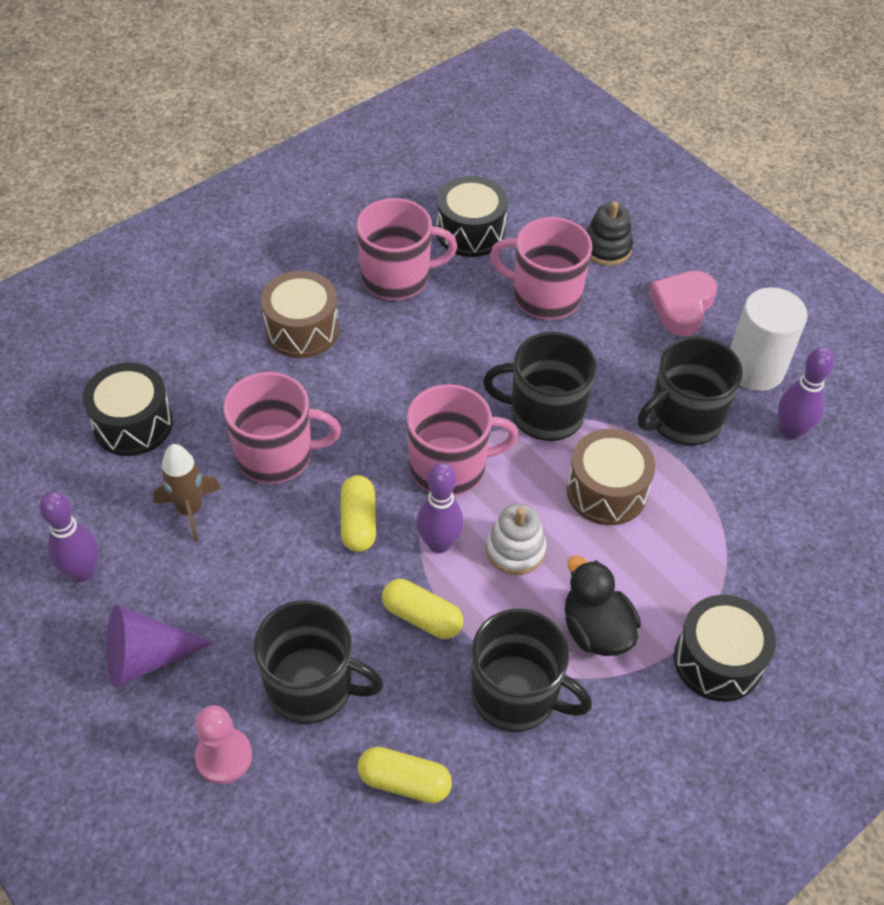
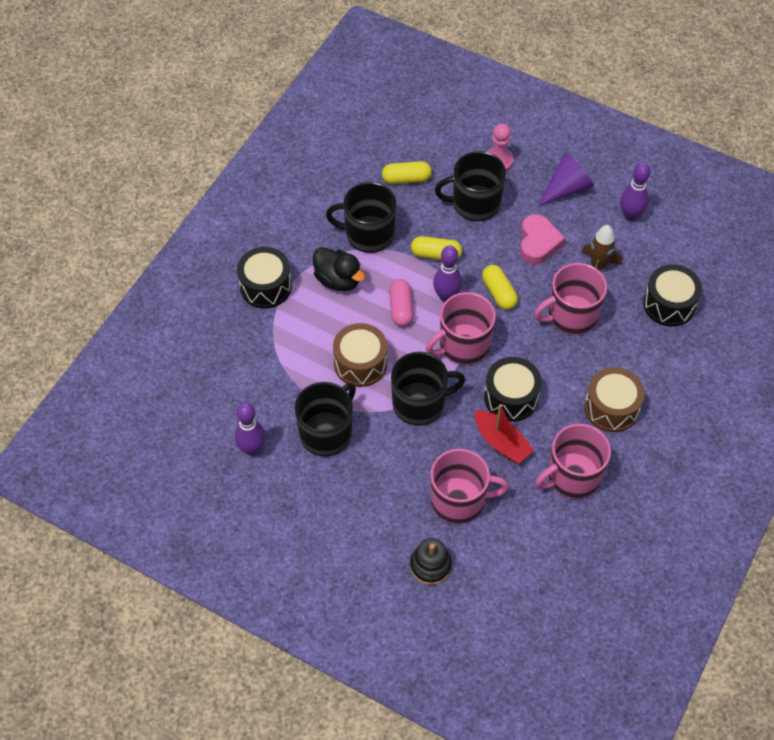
camera: 160 degrees right, 5 degrees up
black drum [437,176,508,257] -> black drum moved to [484,357,542,422]
white stacking toy [486,504,547,575] -> pink capsule [389,279,414,327]
pink heart [649,271,717,336] -> pink heart moved to [520,214,565,265]
white cylinder [730,287,808,391] -> none
none -> red boat [475,404,534,464]

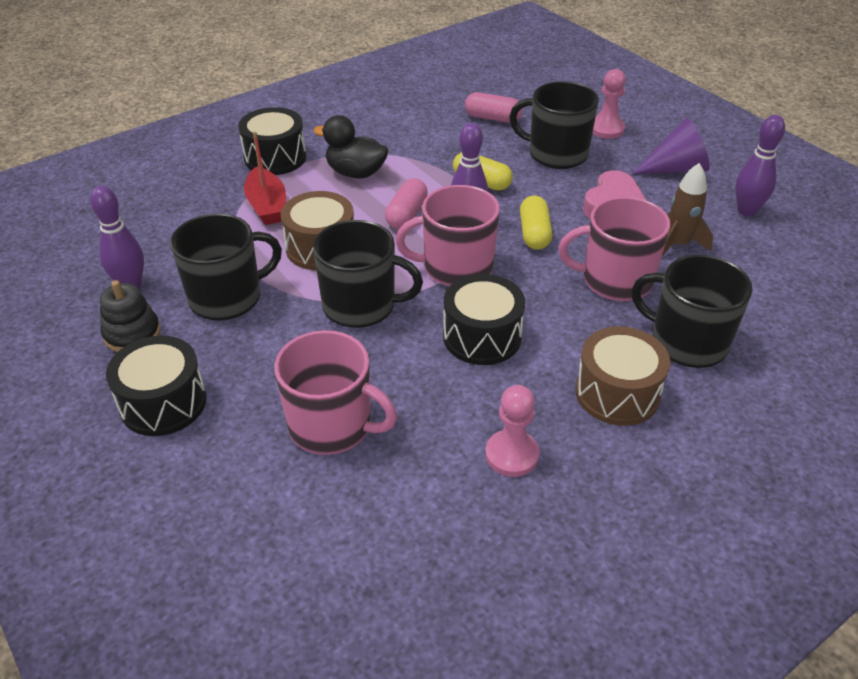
camera: 25 degrees right, 15 degrees down
black duck [313,247,365,291] -> black duck turned 135 degrees clockwise [314,115,389,178]
black mug [326,182,396,253] -> black mug moved to [631,255,752,368]
yellow capsule [382,161,432,184] -> pink capsule [465,92,523,123]
black stacking toy [410,538,452,585] -> black stacking toy moved to [100,280,161,352]
red boat [475,404,534,464] -> red boat moved to [244,132,286,225]
pink mug [535,424,611,499] -> pink pawn [485,385,539,477]
black drum [643,264,702,327] -> black drum moved to [106,336,207,436]

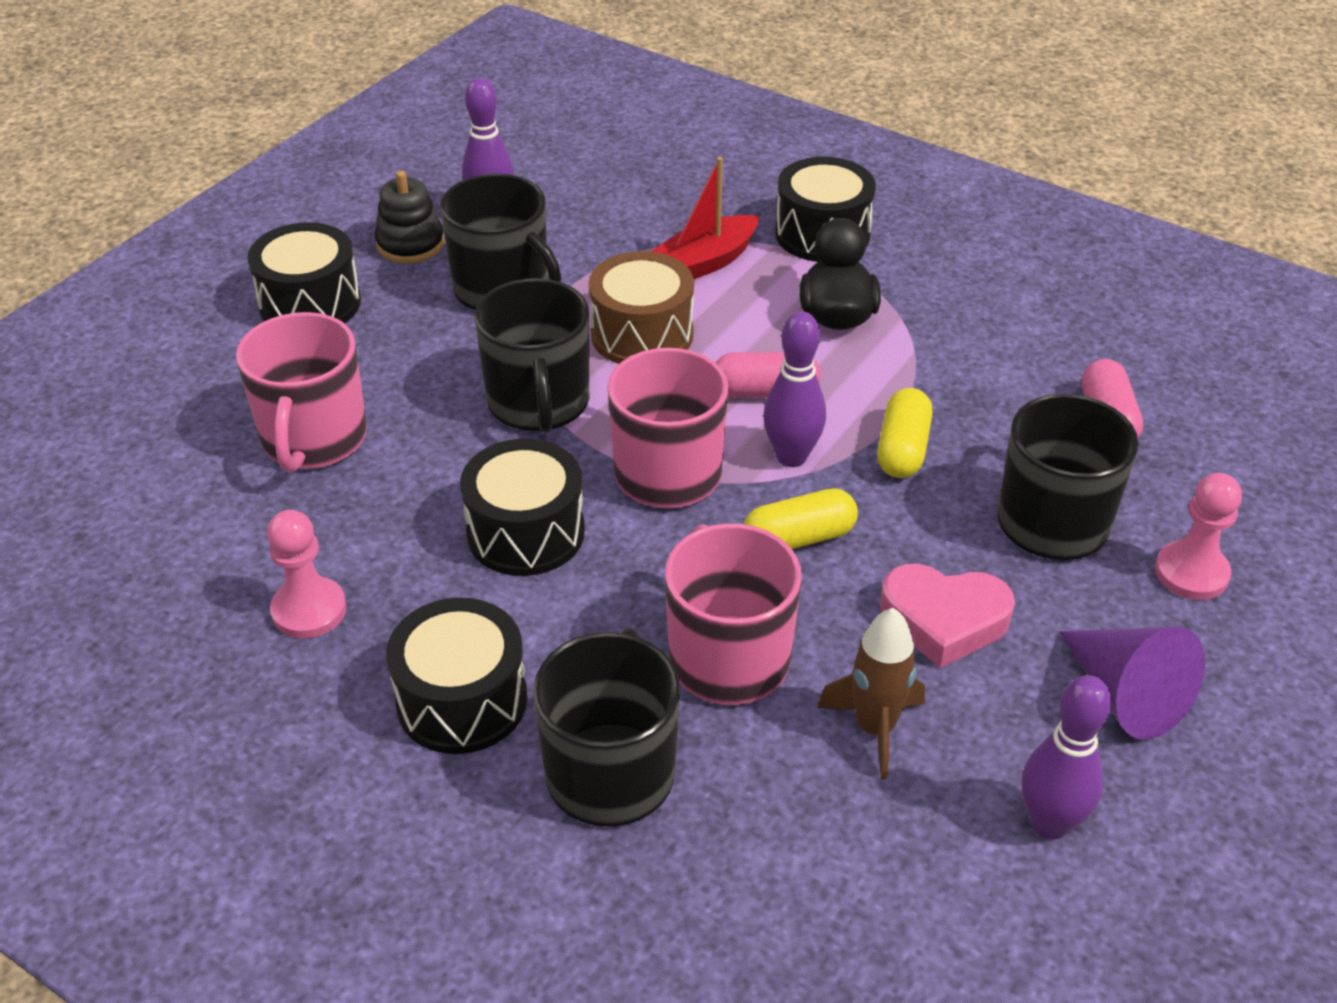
camera: 70 degrees right, 0 degrees up
brown drum [575,326,670,426] -> black drum [386,598,527,754]

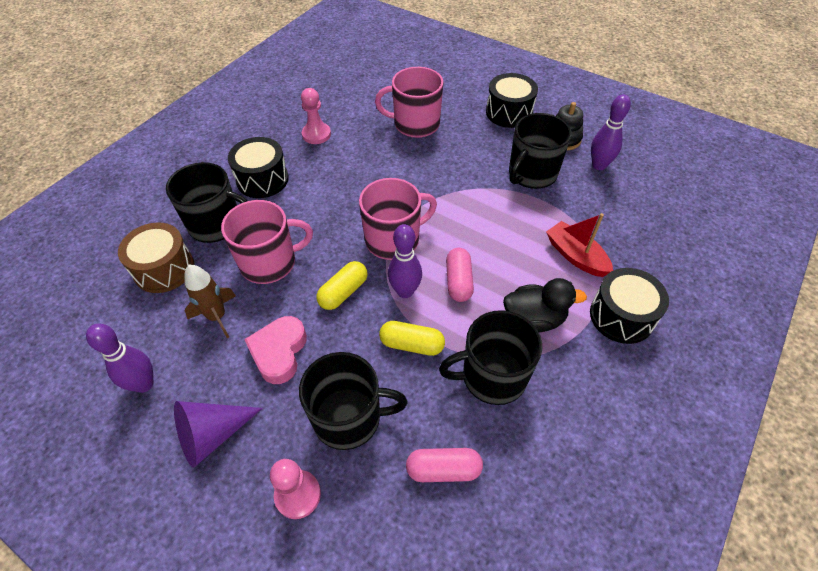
camera: 90 degrees right, 10 degrees up
black drum [460,439,585,576] -> none
black mug [474,278,589,433] -> black mug moved to [439,310,542,405]
brown drum [589,251,694,364] -> brown drum moved to [118,222,194,293]
yellow capsule [744,488,858,549] -> yellow capsule turned 60 degrees clockwise [316,261,368,310]

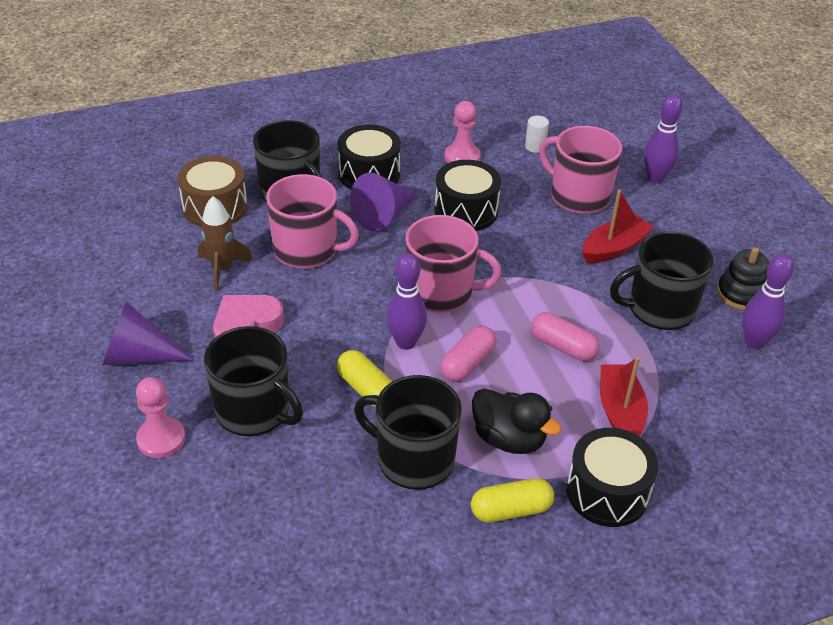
camera: 35 degrees right, 10 degrees down
purple bowling pin [86,324,154,393] -> purple bowling pin moved to [644,94,683,183]
yellow capsule [316,261,368,310] -> yellow capsule moved to [471,478,554,523]
pink capsule [406,448,483,482] -> pink capsule moved to [531,312,600,361]
black drum [486,73,538,128] -> black drum moved to [434,160,501,231]
none -> purple cone [350,173,417,231]
none -> white cylinder [525,116,549,153]
none -> red boat [583,190,654,263]

